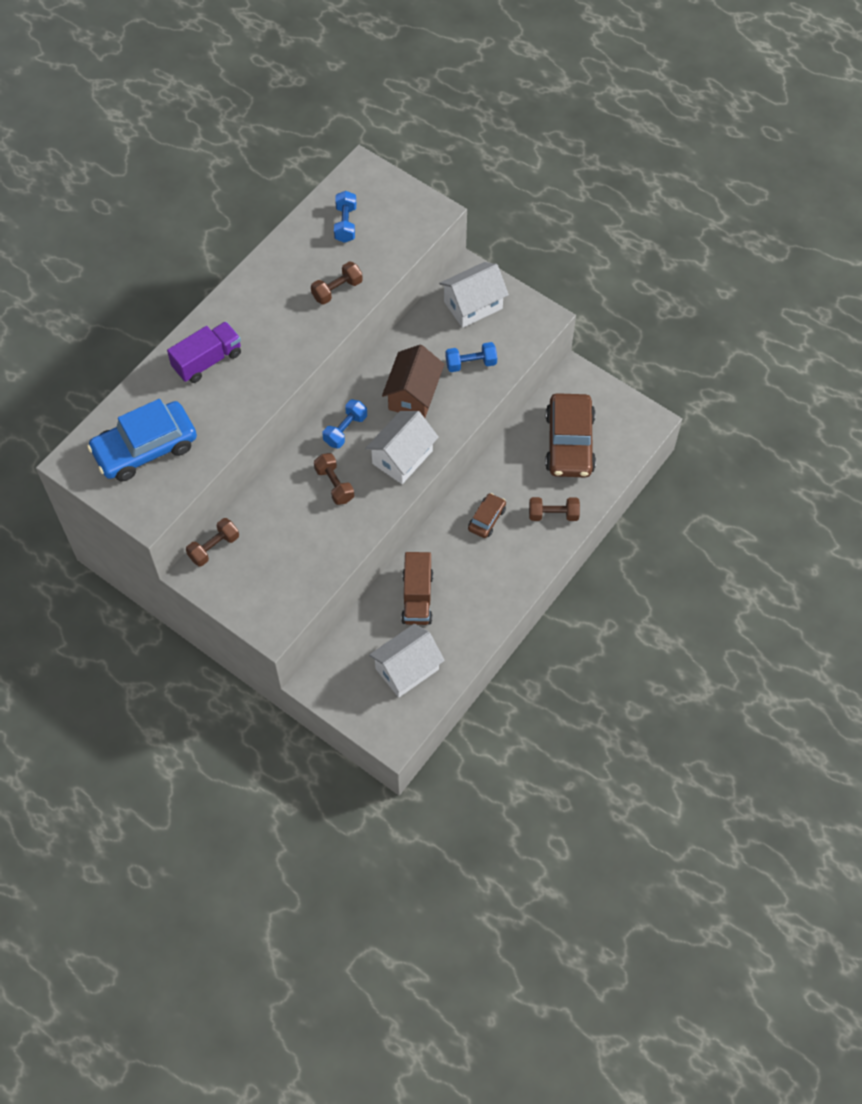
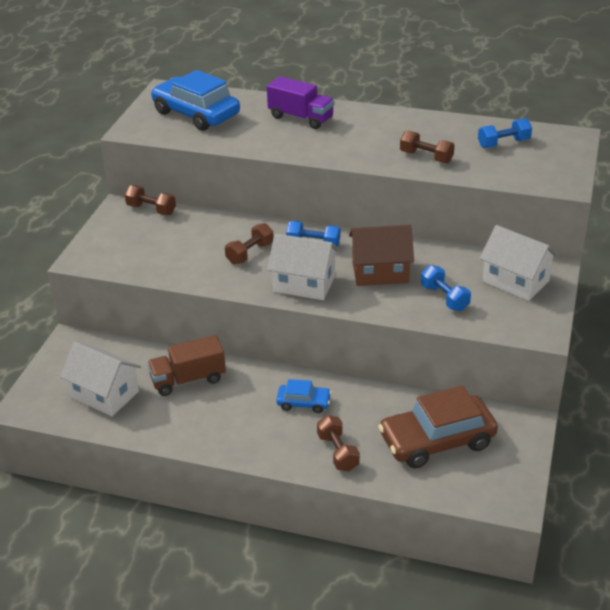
camera: 70 degrees right, 25 degrees down
brown car [468,493,506,538] -> blue car [276,379,331,413]

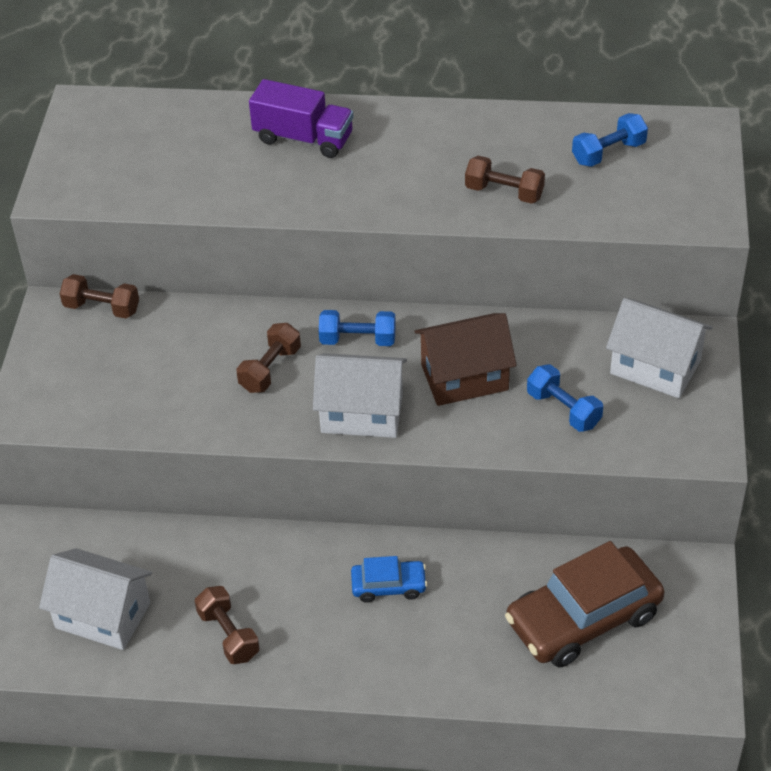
camera: 10 degrees left, 10 degrees up
brown truck [147,335,226,396] -> none
blue car [151,70,240,131] -> none
brown dumbbell [317,415,360,471] -> brown dumbbell moved to [195,586,260,664]

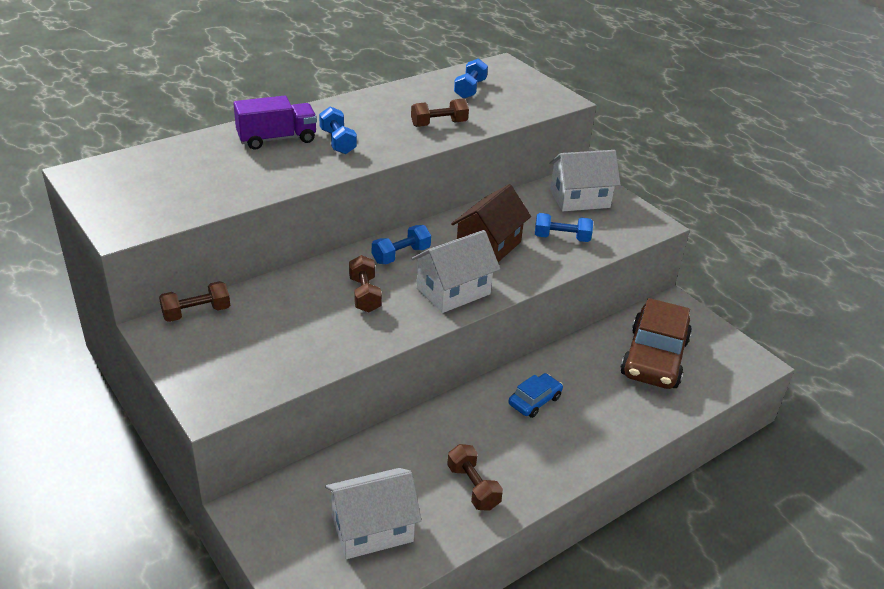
camera: 45 degrees left, 10 degrees down
brown dumbbell [195,586,260,664] -> brown dumbbell turned 45 degrees clockwise [447,444,503,511]
none -> blue dumbbell [319,106,357,154]

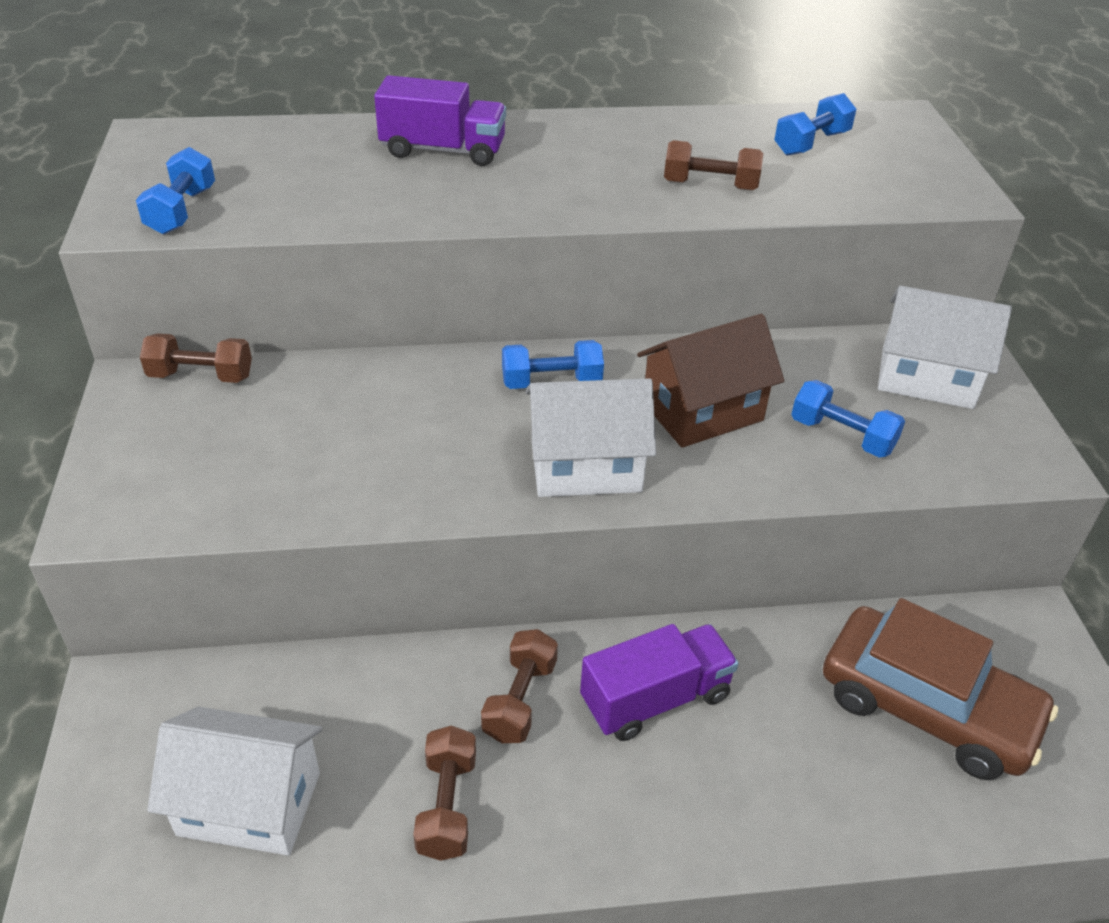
camera: 30 degrees right, 5 degrees up
blue dumbbell [319,106,357,154] -> blue dumbbell moved to [136,147,215,235]
brown dumbbell [349,255,382,312] -> brown dumbbell moved to [481,629,558,743]
blue car [508,373,563,418] -> purple truck [580,624,739,741]
brown car [621,298,692,389] -> brown car turned 105 degrees counterclockwise [823,598,1058,780]

